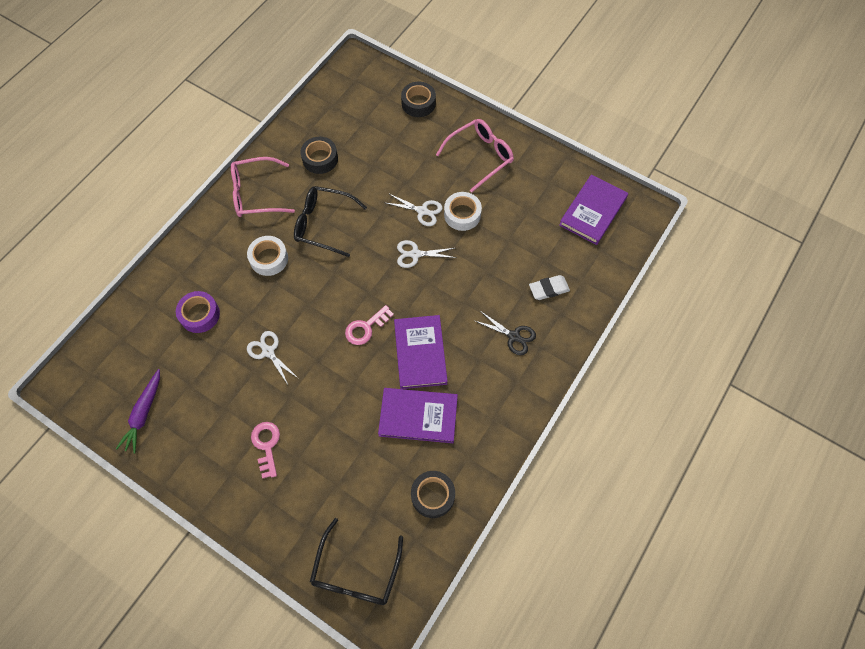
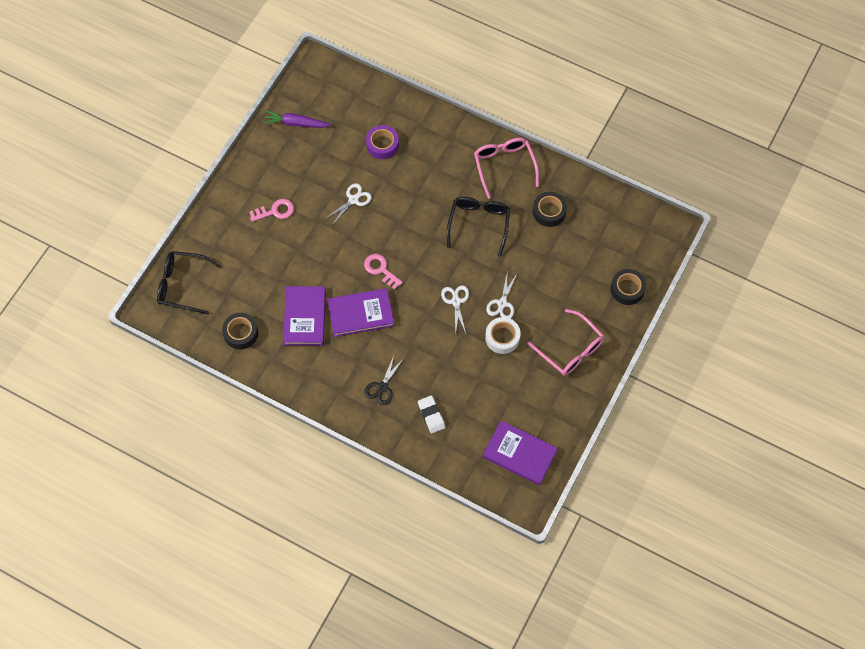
camera: 85 degrees right, 0 degrees up
white tape [247,236,288,276] -> none

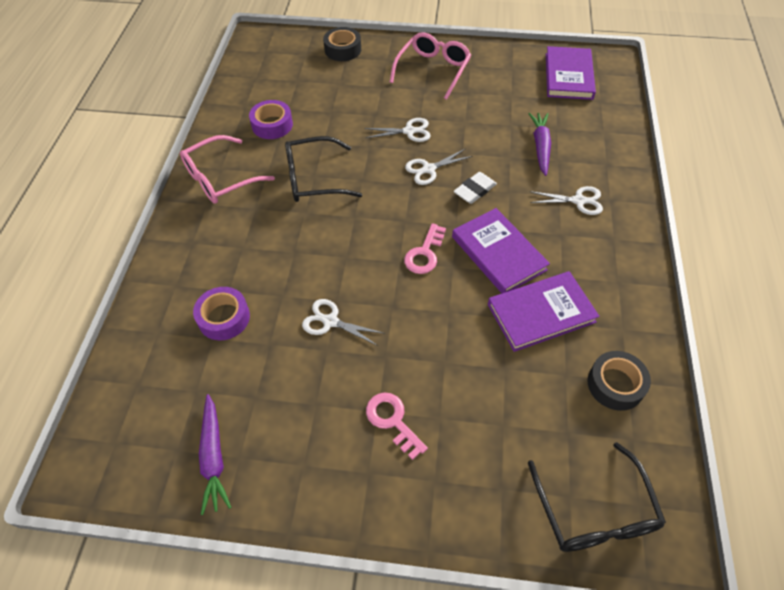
camera: 110 degrees left, 10 degrees down
black scissors [364,356,404,405] -> white scissors [530,186,603,215]
white eraser [418,395,445,434] -> white eraser moved to [453,172,497,204]
white tape [485,317,521,354] -> none
black tape [533,192,567,227] -> purple tape [249,100,293,139]
none -> purple carrot [528,113,551,176]

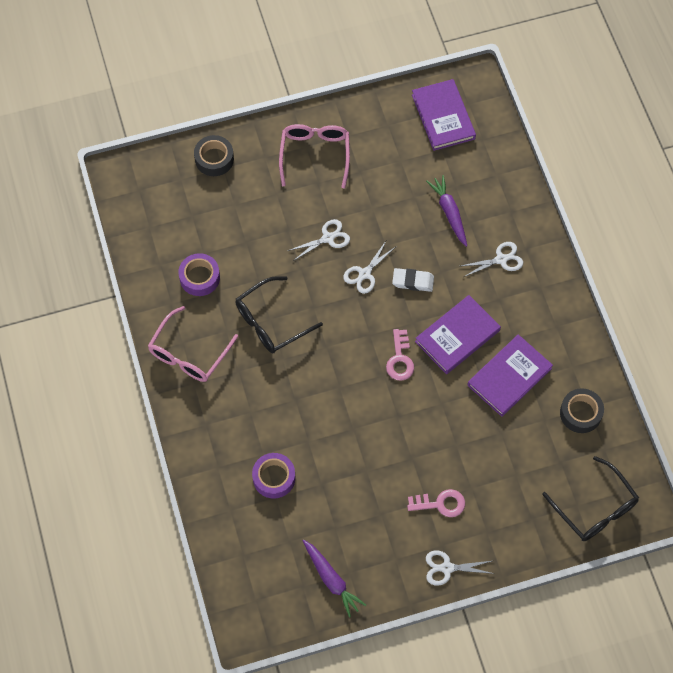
camera: 25 degrees left, 10 degrees up
white scissors [302,299,383,346] -> white scissors moved to [426,550,495,586]
pink key [366,392,428,460] -> pink key turned 150 degrees clockwise [407,489,465,517]
purple book [452,208,550,293] -> purple book turned 75 degrees counterclockwise [415,295,501,374]
white eraser [453,172,497,204] -> white eraser turned 75 degrees clockwise [392,268,434,292]

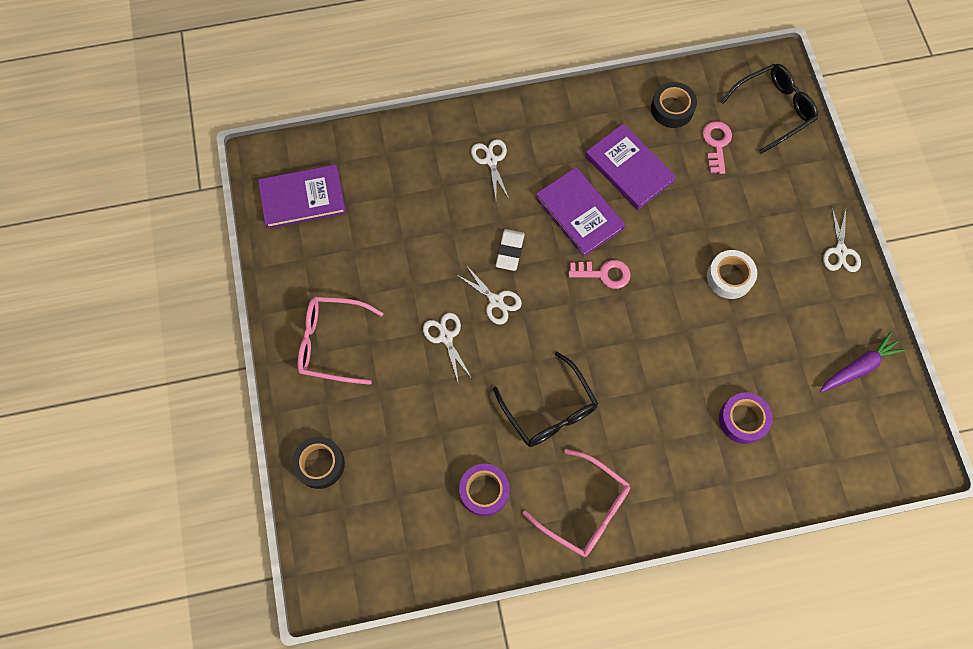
camera: 85 degrees left, 5 degrees up
pink key [407,489,465,517] -> pink key moved to [702,121,732,174]
purple carrot [426,175,467,247] -> none
none -> white tape [707,250,757,299]

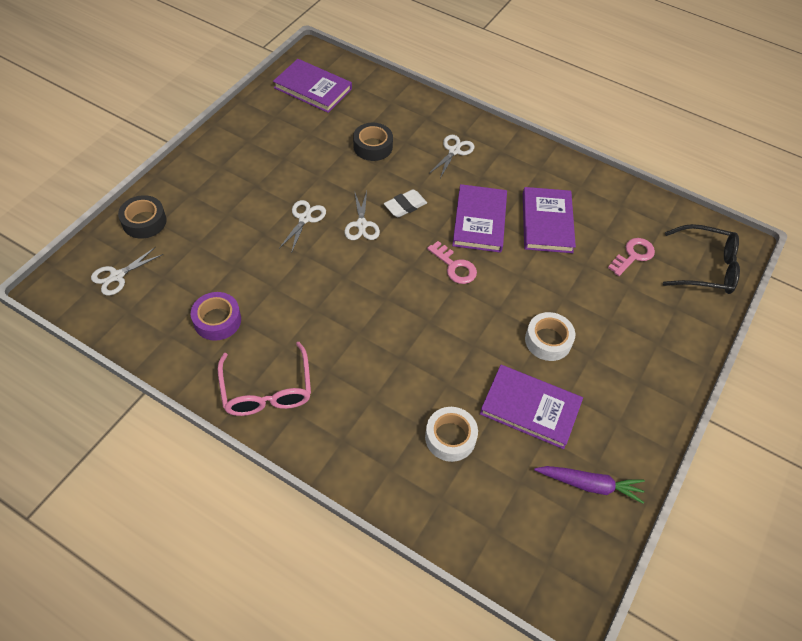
camera: 40 degrees right, 15 degrees down
pink glasses [298,297,384,385] -> none
black glasses [493,352,598,447] -> none
black tape [651,82,697,128] -> black tape moved to [353,123,393,161]
purple tape [719,392,773,444] -> white tape [425,407,478,462]
white scissors [823,208,861,272] -> white scissors moved to [91,247,163,295]
none -> purple book [480,365,583,449]

